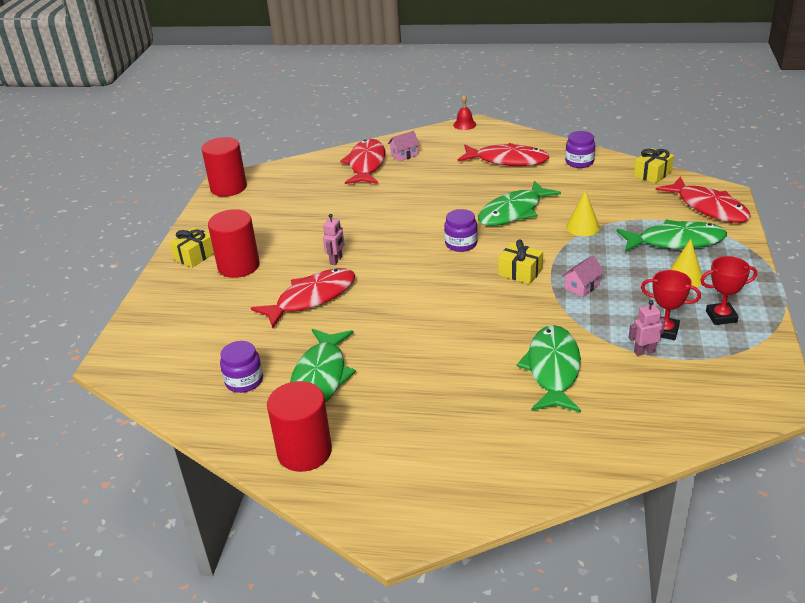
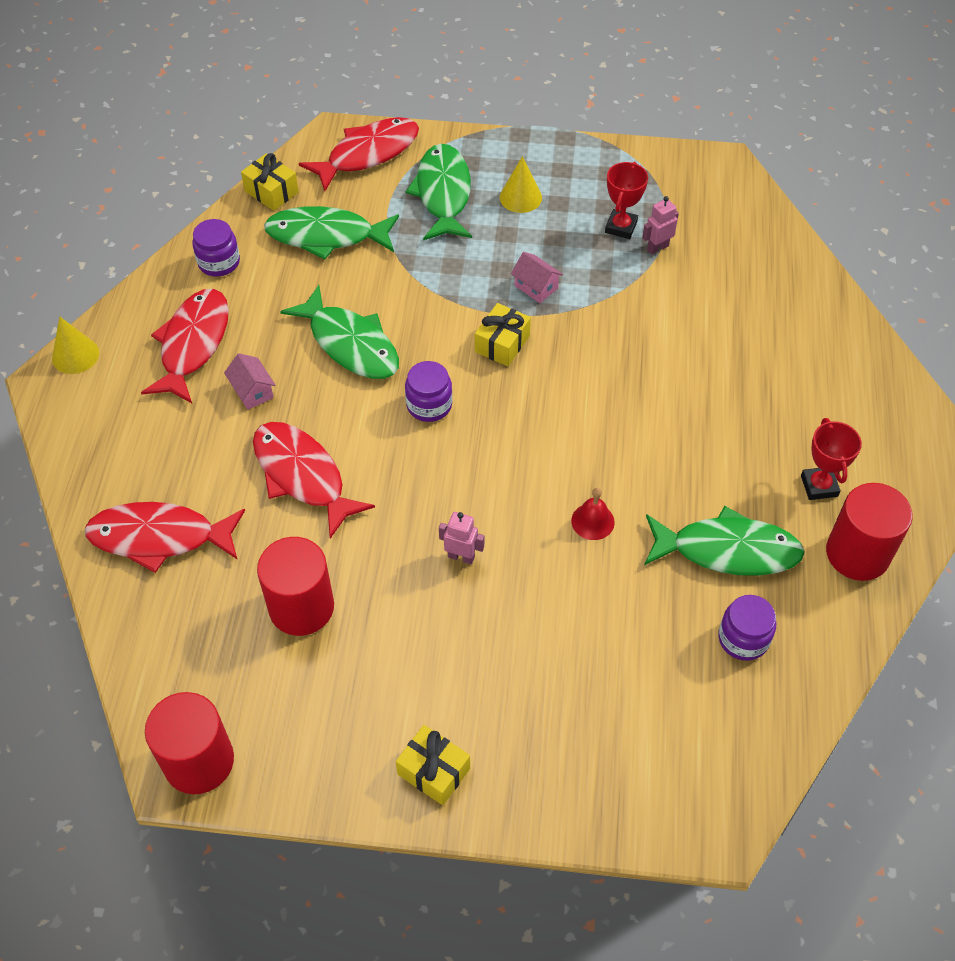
camera: 95 degrees left, 20 degrees up
red cylinder [208,209,260,278] -> red cylinder moved to [257,537,334,636]
red fish [251,268,355,328] -> red fish moved to [253,422,375,539]
pink house [388,131,420,161] -> pink house moved to [224,353,276,410]
red bell [453,95,476,130] -> red bell moved to [571,488,615,540]
green fish [517,325,581,412] -> green fish moved to [264,206,399,260]
yellow cone [566,190,600,236] -> yellow cone moved to [52,316,99,374]
pink robot [629,300,665,356] -> pink robot turned 75 degrees clockwise [642,196,679,254]
red trophy [700,256,757,325] -> red trophy moved to [801,418,862,500]

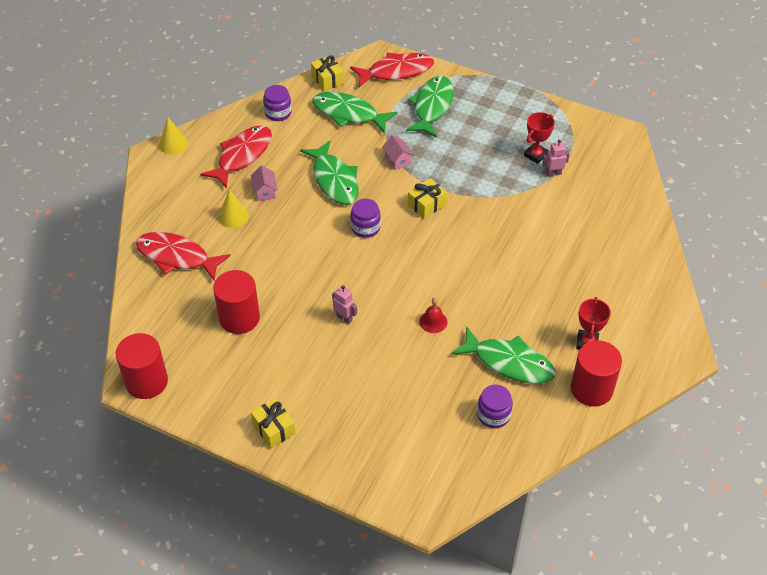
camera: 20 degrees right, 5 degrees down
red fish [253,422,375,539] -> none
yellow cone [500,156,542,213] -> yellow cone moved to [218,190,249,228]
pink house [511,252,563,303] -> pink house moved to [382,135,414,170]

